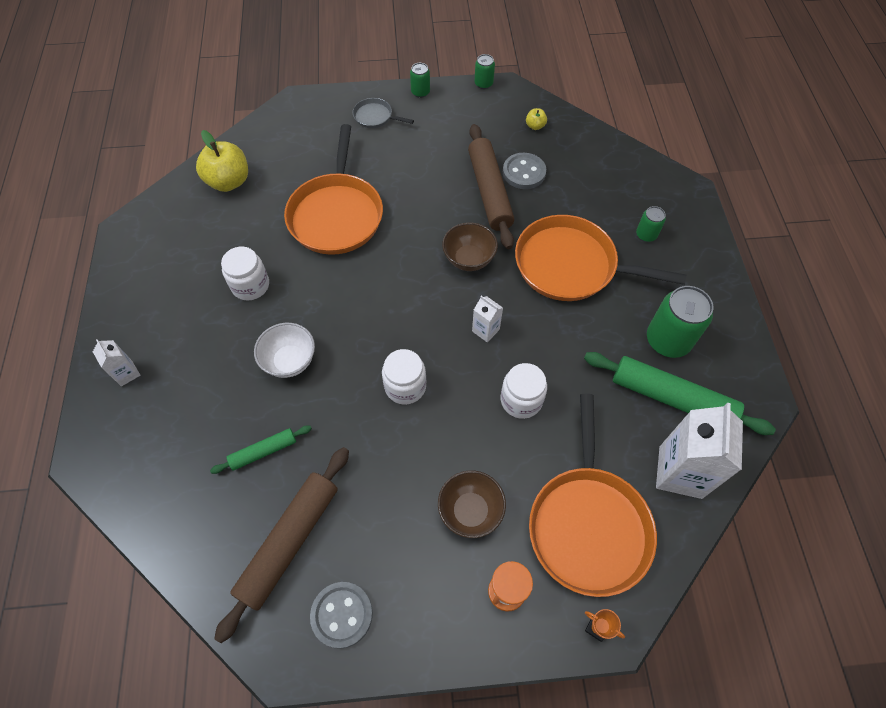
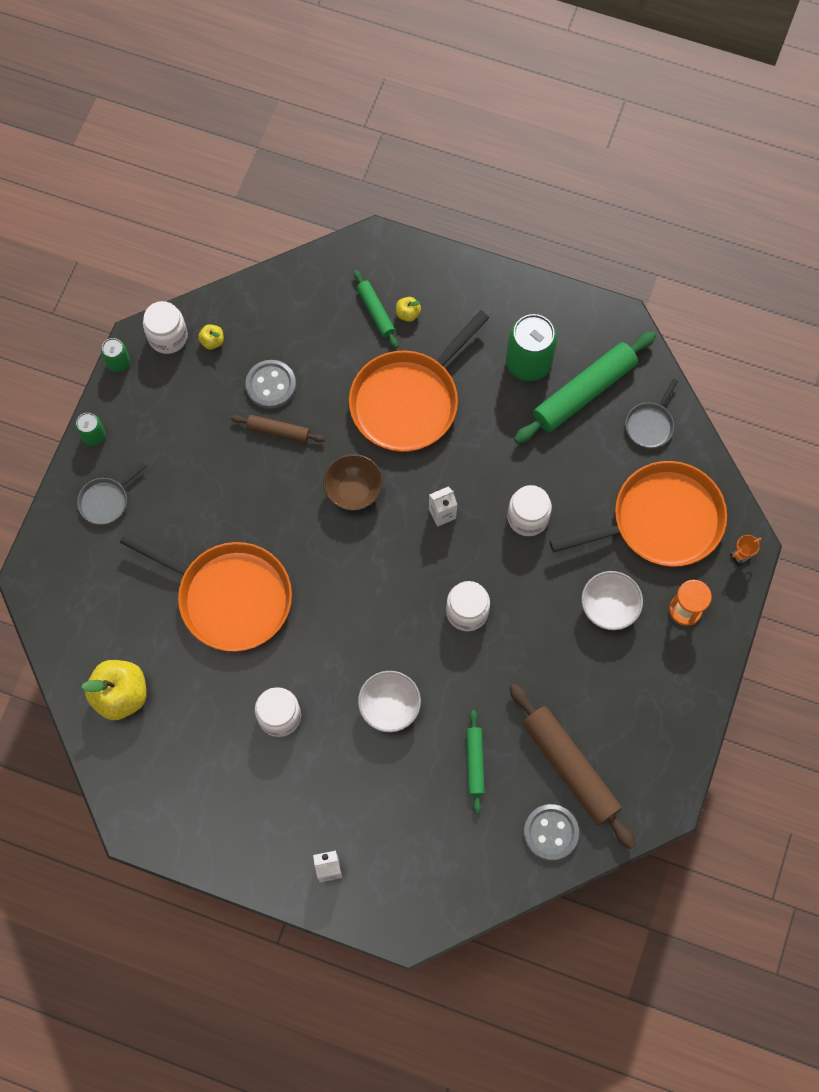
camera: 65 degrees left, 10 degrees up
grey button [310,582,373,649] -> grey button moved to [524,804,579,861]
brown bowl [438,470,506,538] -> white bowl [582,571,643,630]
brown rolling pin [468,124,514,249] -> brown rolling pin [231,415,325,443], size x0.53
orange pan [529,394,657,597] -> orange pan turned 45 degrees counterclockwise [550,461,727,567]
green can [636,206,666,242] -> yellow apple [396,297,421,322]
white carton [656,403,743,499] -> grey pan [625,379,678,448]
none -> white jar [143,301,188,354]
none -> green rolling pin [354,270,398,348]

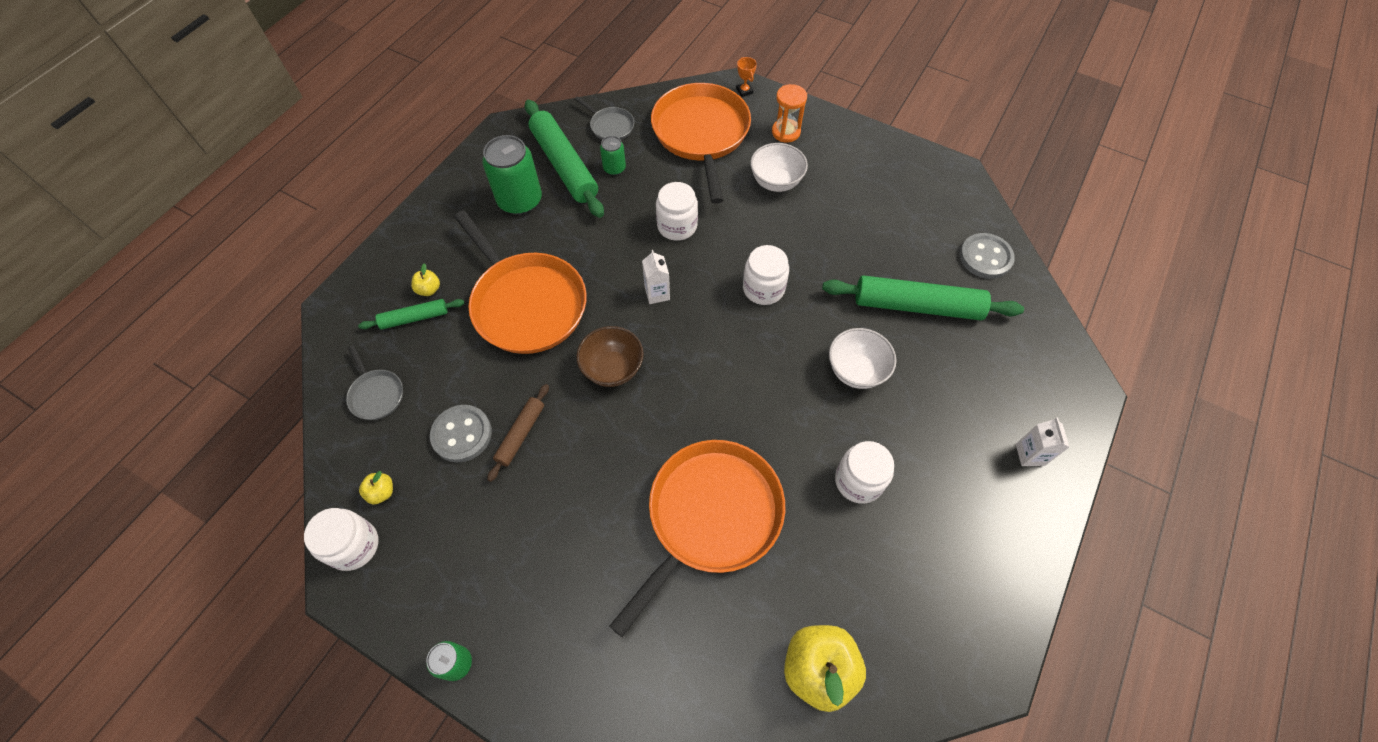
camera: 80 degrees left, 10 degrees down
grey pan [77,463,146,524] -> grey pan moved to [346,345,403,420]
green can [101,338,130,372] -> green can moved to [600,136,626,175]
green rolling pin [466,710,485,814] -> green rolling pin [822,275,1024,320], size x1.90
brown rolling pin [510,684,636,849] -> none

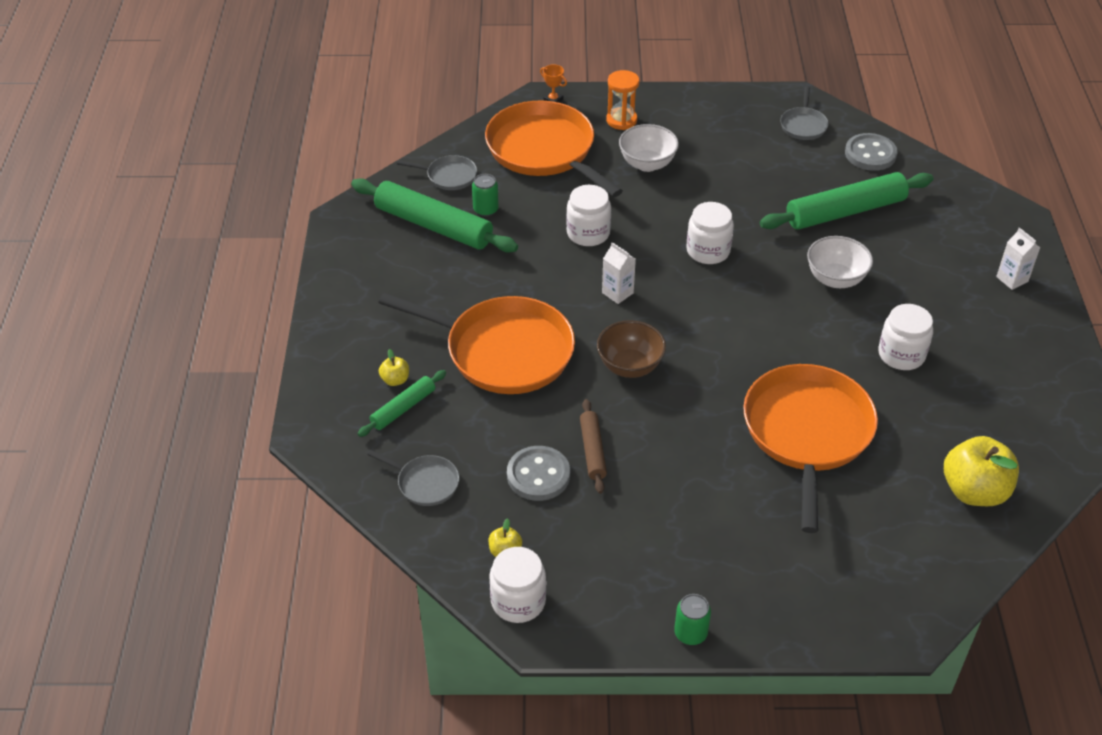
camera: 30 degrees left, 15 degrees down
green can [482,135,542,215] -> none
none -> grey pan [780,86,829,140]

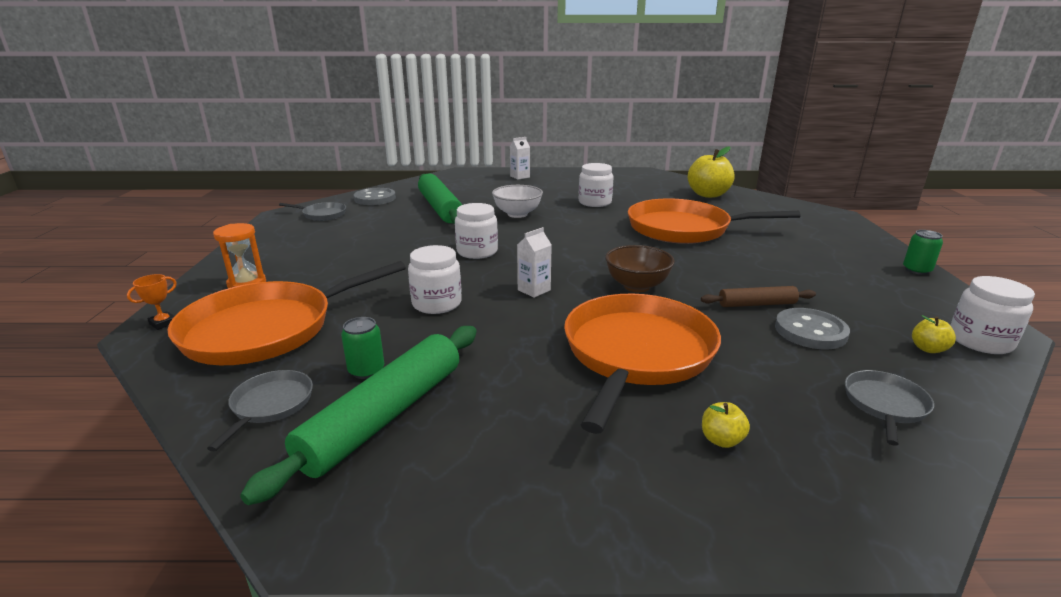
camera: 90 degrees left, 20 degrees down
green rolling pin [357,370,446,437] -> none
white bowl [619,124,679,172] -> none

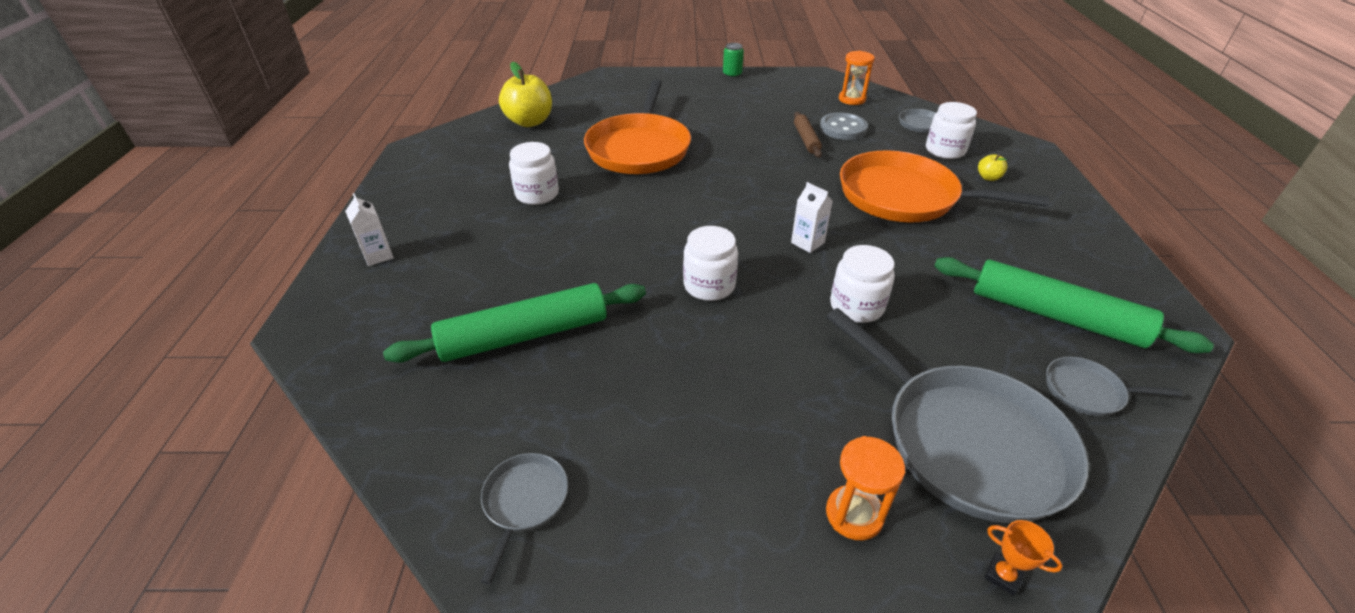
camera: 90 degrees left, 15 degrees up
orange pan [167,261,406,365] -> grey pan [826,308,1089,523]
green can [341,317,384,379] -> none
grey button [354,188,396,205] -> none
white bowl [492,185,543,218] -> none
brown bowl [605,245,675,292] -> none
yellow apple [912,315,956,353] -> orange hourglass [839,51,875,105]
white jar [950,276,1035,354] -> white jar moved to [926,102,977,159]

